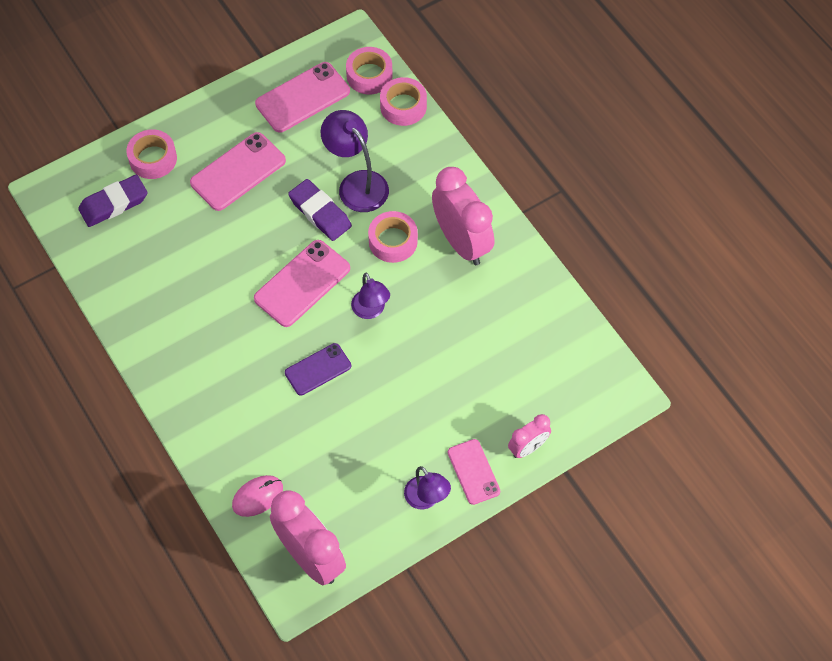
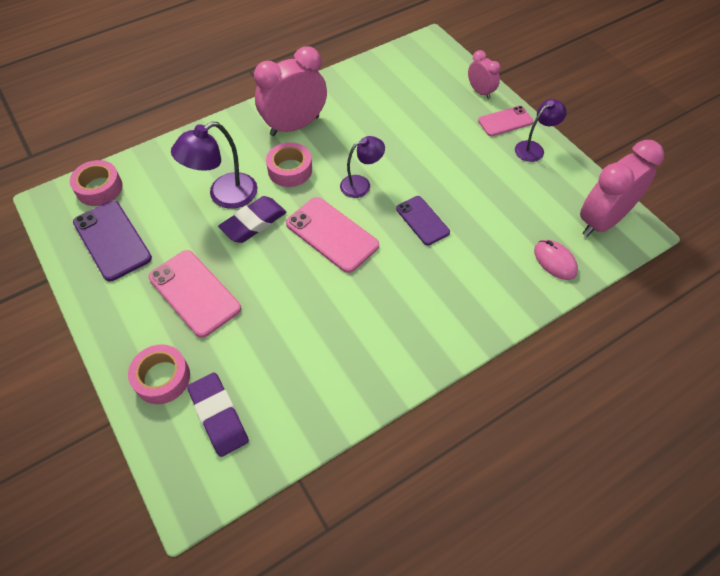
camera: 90 degrees left, 5 degrees down
pink phone [255,62,350,133] -> purple phone [73,201,152,281]
pink tape [380,77,427,126] -> none

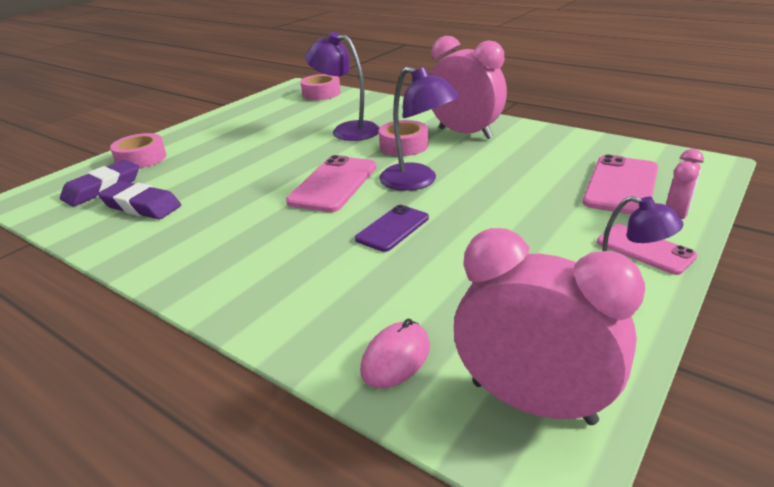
camera: 70 degrees right, 25 degrees down
purple phone [73,201,152,281] -> none
pink phone [148,250,241,338] -> pink phone moved to [583,154,658,215]
purple eraser [218,196,287,243] -> purple eraser moved to [98,181,181,219]
purple lamp [340,136,385,198] -> purple lamp [379,67,460,191], size x1.55

